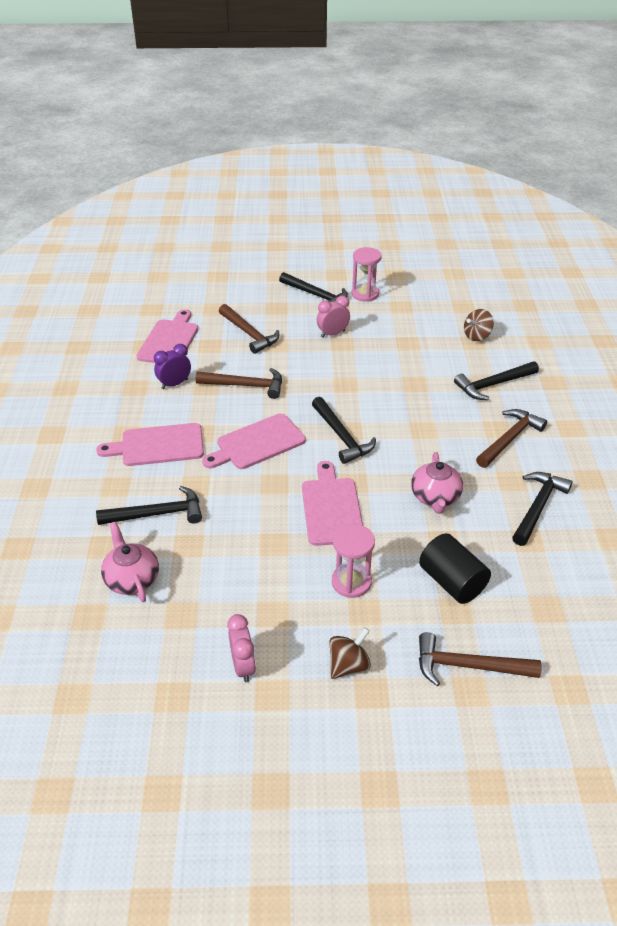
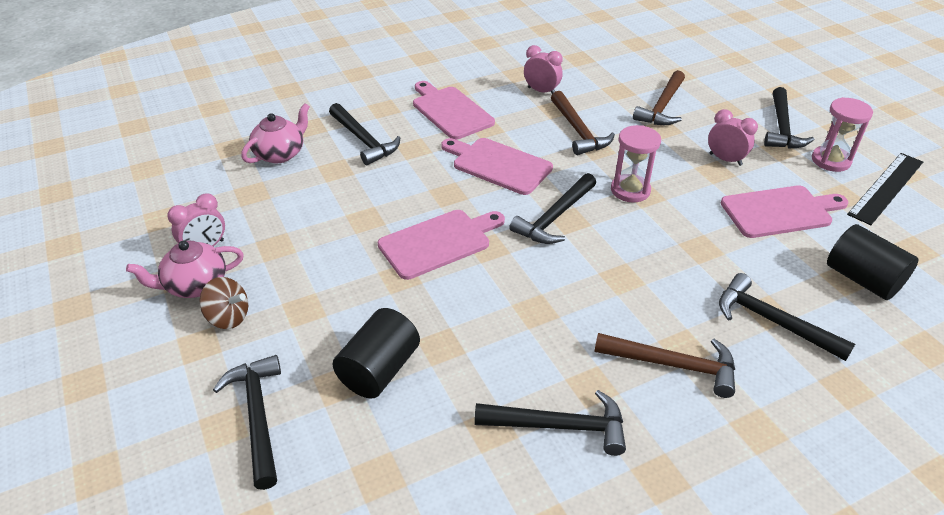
camera: 65 degrees right, 0 degrees up
pink cutting board [137,309,198,363] -> pink cutting board moved to [721,185,848,238]
purple clock [154,344,191,389] -> pink clock [524,45,563,94]
pink hourglass [332,524,375,598] -> pink hourglass moved to [611,125,661,202]
pink teapot [411,452,463,514] -> pink teapot moved to [126,241,244,298]
brown hammer [419,632,542,687] -> black hammer [213,355,281,490]
brown spinning top [464,309,494,341] -> black cylinder [827,224,919,300]
none -> black ruler [847,153,923,225]

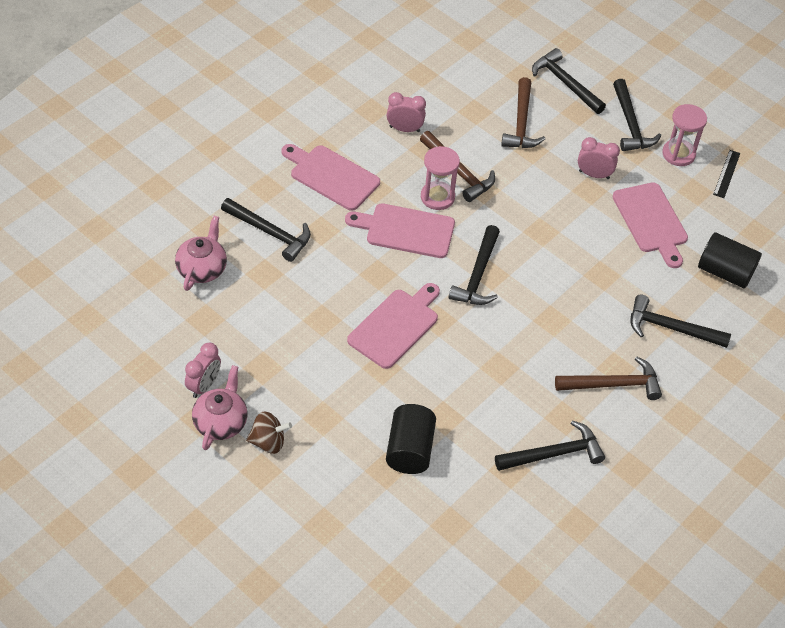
camera: 25 degrees left, 10 degrees up
pink teapot [126,241,244,298] -> pink teapot turned 150 degrees clockwise [192,365,247,450]
black hammer [213,355,281,490] -> black hammer moved to [532,48,606,114]
pink hourglass [611,125,661,202] -> pink hourglass moved to [421,146,460,210]
pink cutting board [721,185,848,238] -> pink cutting board turned 105 degrees clockwise [612,182,688,268]
black ruler [847,153,923,225] -> black ruler [713,150,740,198], size x0.57

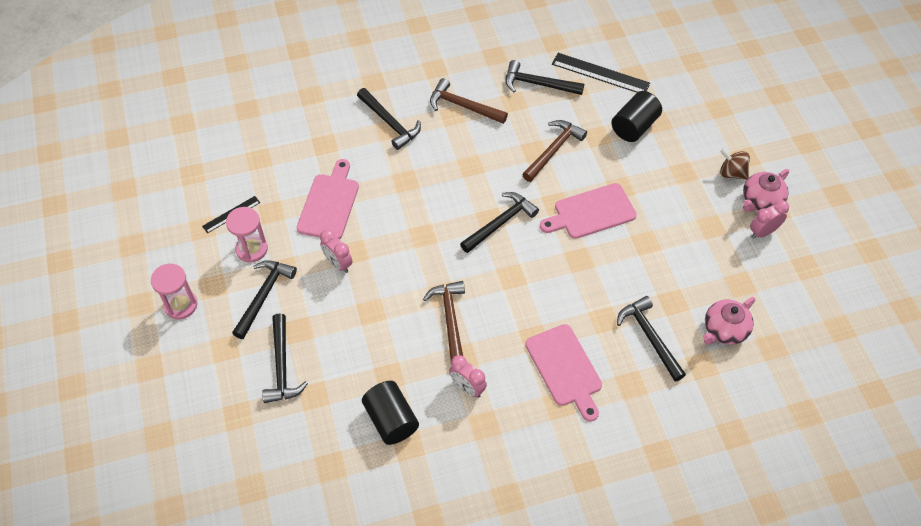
camera: 145 degrees left, 5 degrees up
pink cutting board [345,203,455,258] -> none
pink hourglass [421,146,460,210] -> pink hourglass moved to [151,263,197,320]
brown hammer [501,77,545,148] -> brown hammer moved to [522,120,587,182]
black cylinder [698,232,762,288] -> black cylinder moved to [362,381,419,445]
none -> black ruler [552,53,650,93]

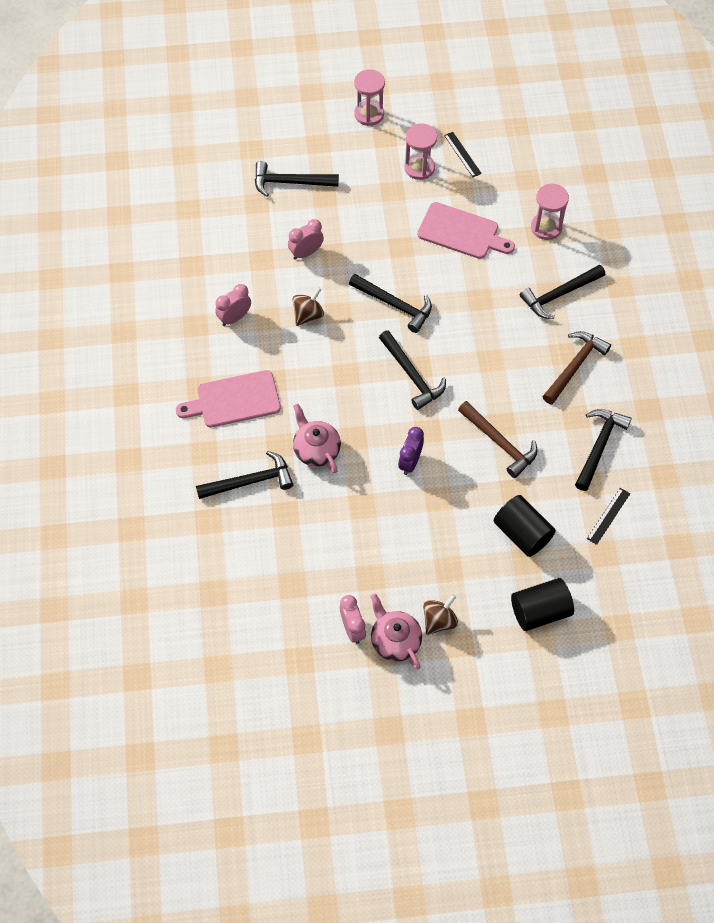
camera: 100 degrees right, 5 degrees up
black hammer [232,260,297,339] -> black hammer moved to [349,274,432,333]
pink clock [320,229,352,273] -> pink clock moved to [288,219,324,260]
black cylinder [362,381,419,445] -> black cylinder moved to [511,578,574,631]
brown hammer [423,281,465,360] -> brown spinning top [293,287,324,326]
pink cutting board [540,183,637,239] -> purple clock [398,427,424,475]
black ruler [552,53,650,93] -> black ruler [587,488,630,545], size x0.57
pink teapot [703,297,755,345] -> pink teapot moved to [293,404,341,473]
none -> pink hourglass [531,183,569,240]

